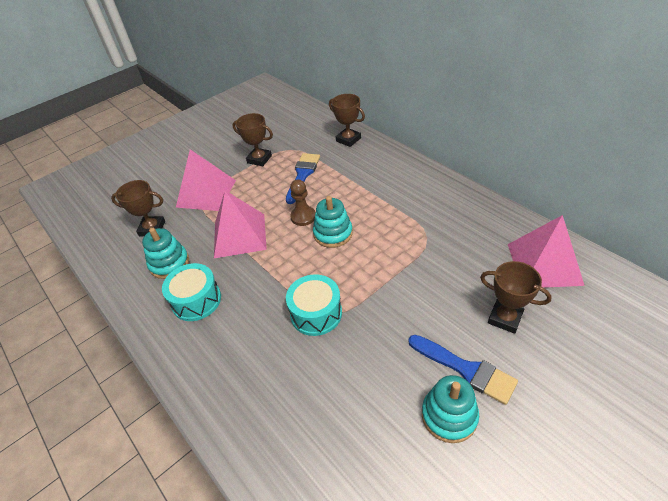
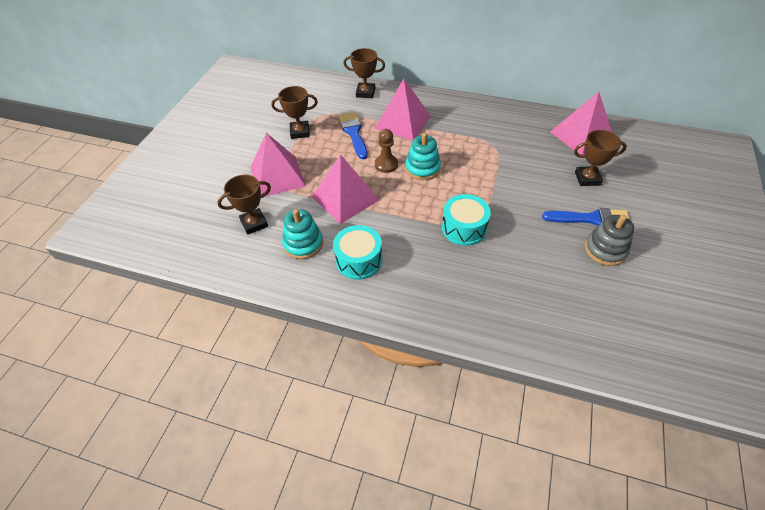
camera: 35 degrees left, 5 degrees up
turquoise stacking toy [422,375,479,443] -> grey stacking toy [585,215,634,266]
none -> pink pyramid [375,79,431,140]

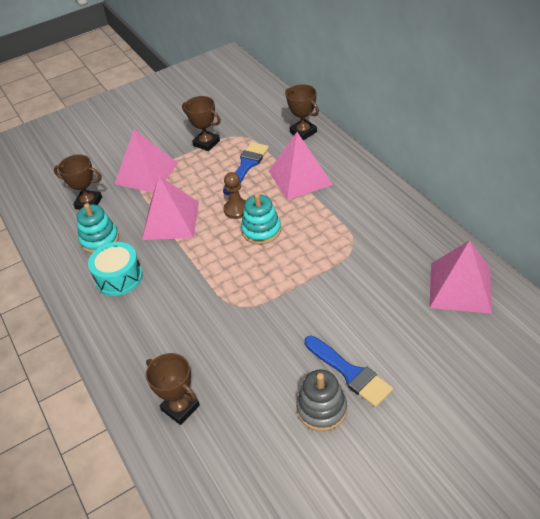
camera: 45 degrees right, 5 degrees down
turquoise drum [442,194,491,246] -> none
brown trophy [574,130,627,186] -> brown trophy moved to [146,353,200,425]

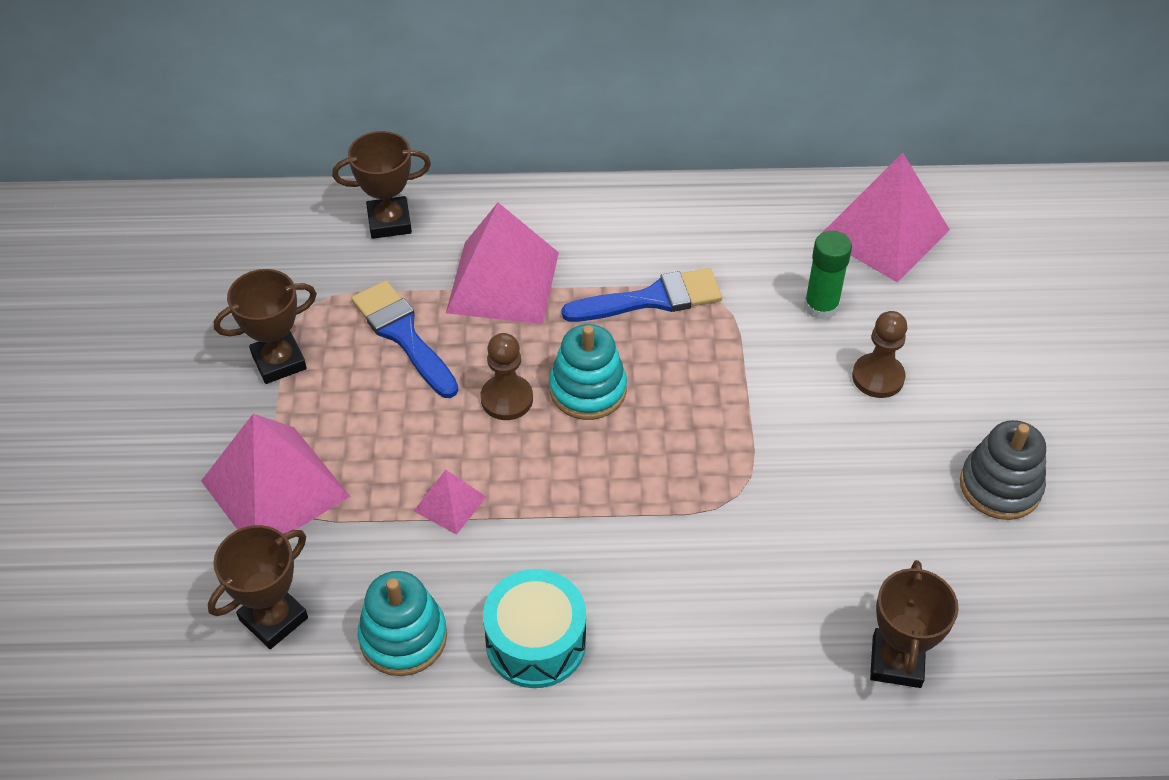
camera: 65 degrees left, 5 degrees up
pink pyramid [142,176,199,240] -> pink pyramid [414,470,486,535], size x0.48
brown trophy [146,353,200,425] -> brown trophy turned 60 degrees counterclockwise [870,560,959,688]
blue brush [304,336,393,407] -> blue brush moved to [561,268,722,322]
none -> green glue stick [804,231,852,320]
none -> brown pawn [852,311,907,398]

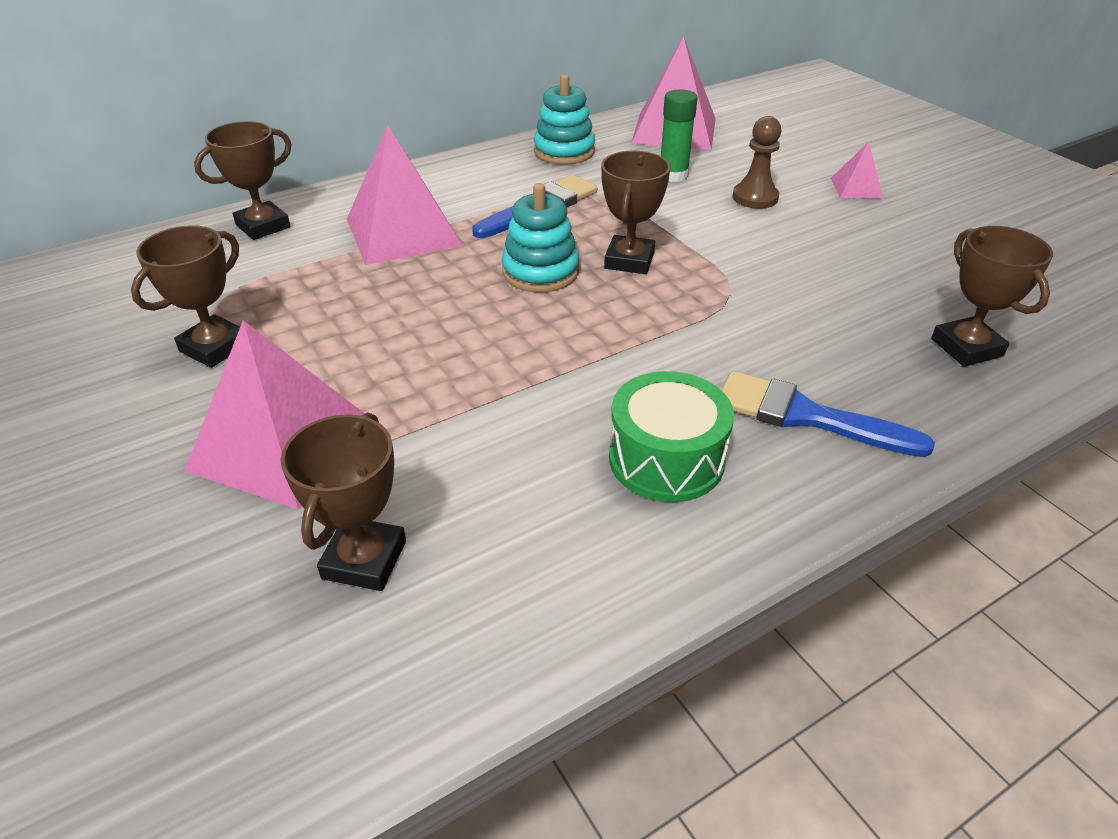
camera: 30 degrees left, 10 degrees down
blue brush [352,280,459,398] -> blue brush moved to [721,371,935,457]
turquoise stacking toy [358,571,447,676] -> turquoise stacking toy moved to [534,74,595,165]
pink pyramid [414,470,486,535] -> pink pyramid moved to [831,141,883,198]
brown pawn [481,333,533,420] -> none
turquoise drum [483,569,586,688] -> green drum [609,371,734,502]
grey stacking toy [960,420,1046,520] -> none
none -> brown trophy [601,151,670,274]

